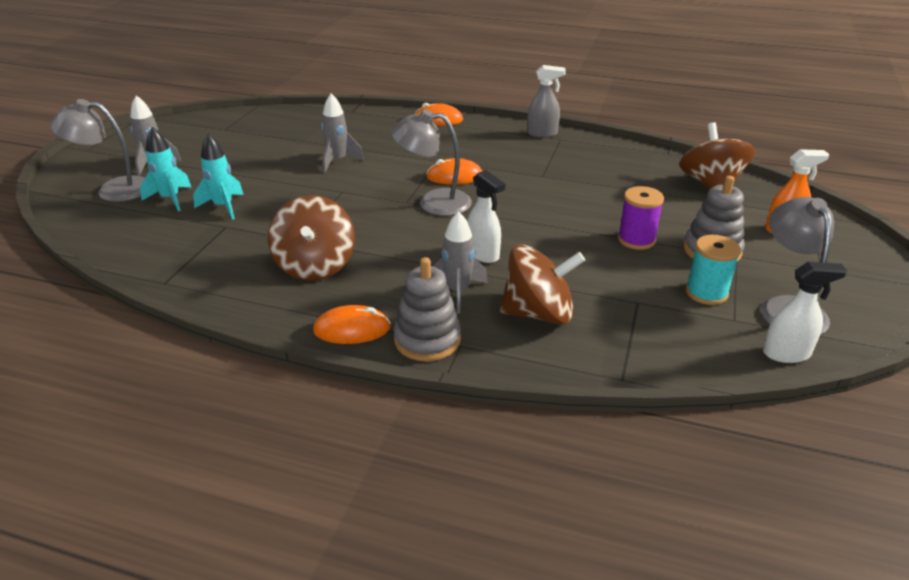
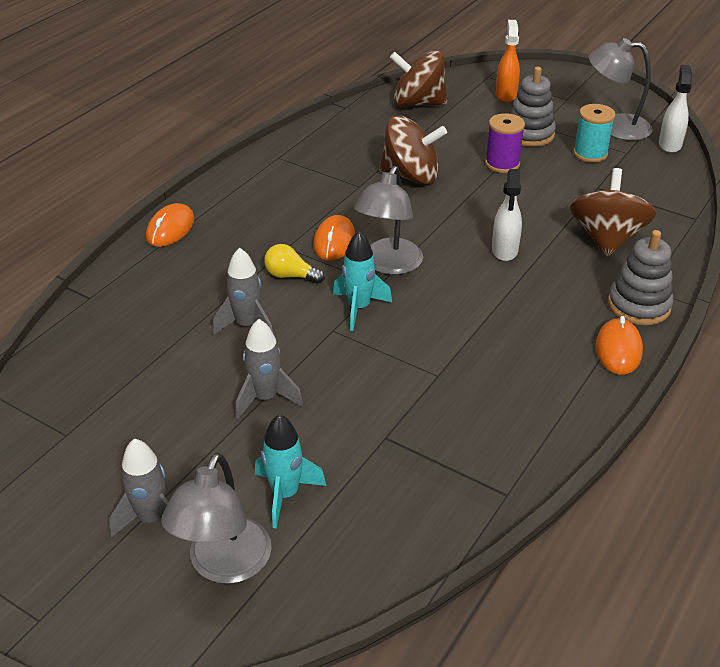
camera: 75 degrees left, 5 degrees up
turquoise rocket [193,134,244,220] -> turquoise rocket moved to [333,231,392,331]
brown spinning top [268,195,355,281] -> brown spinning top moved to [379,116,447,185]
grey rocket [433,211,488,313] -> grey rocket moved to [235,319,303,419]
white spray bottle [467,170,505,263] -> white spray bottle turned 120 degrees clockwise [492,169,522,261]
grey spray bottle [527,65,566,138] -> none
none -> yellow light bulb [264,244,325,283]

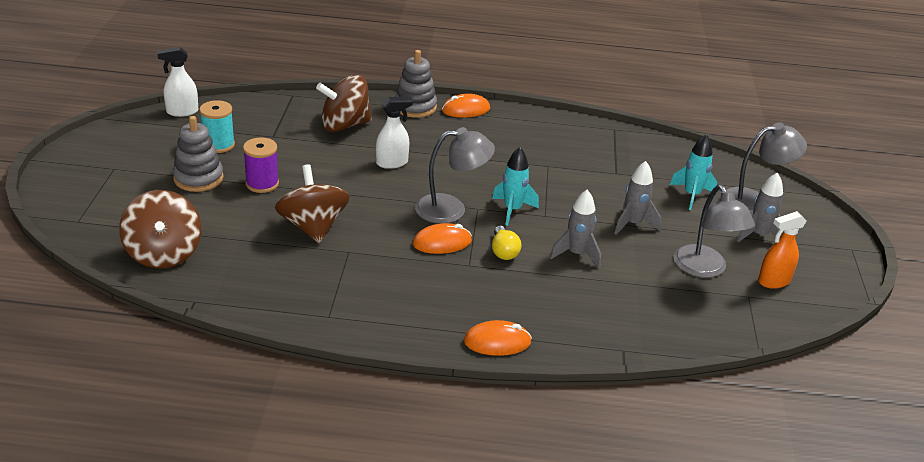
camera: 120 degrees left, 5 degrees down
orange spray bottle [496,20,520,102] -> orange spray bottle moved to [758,211,806,289]
grey lamp [588,38,653,141] -> grey lamp moved to [674,185,755,278]

